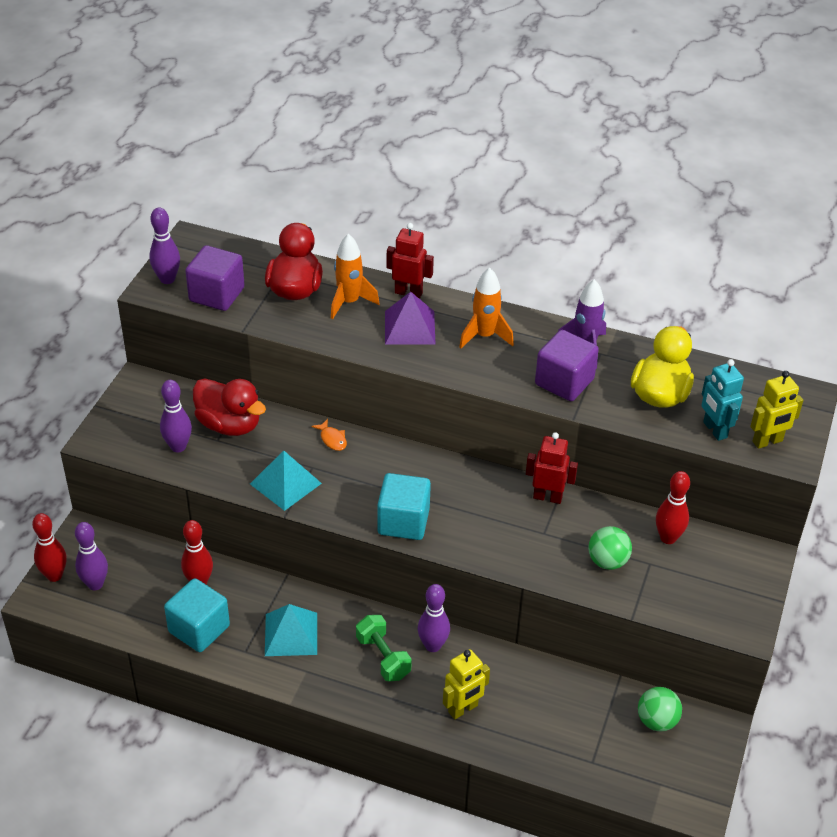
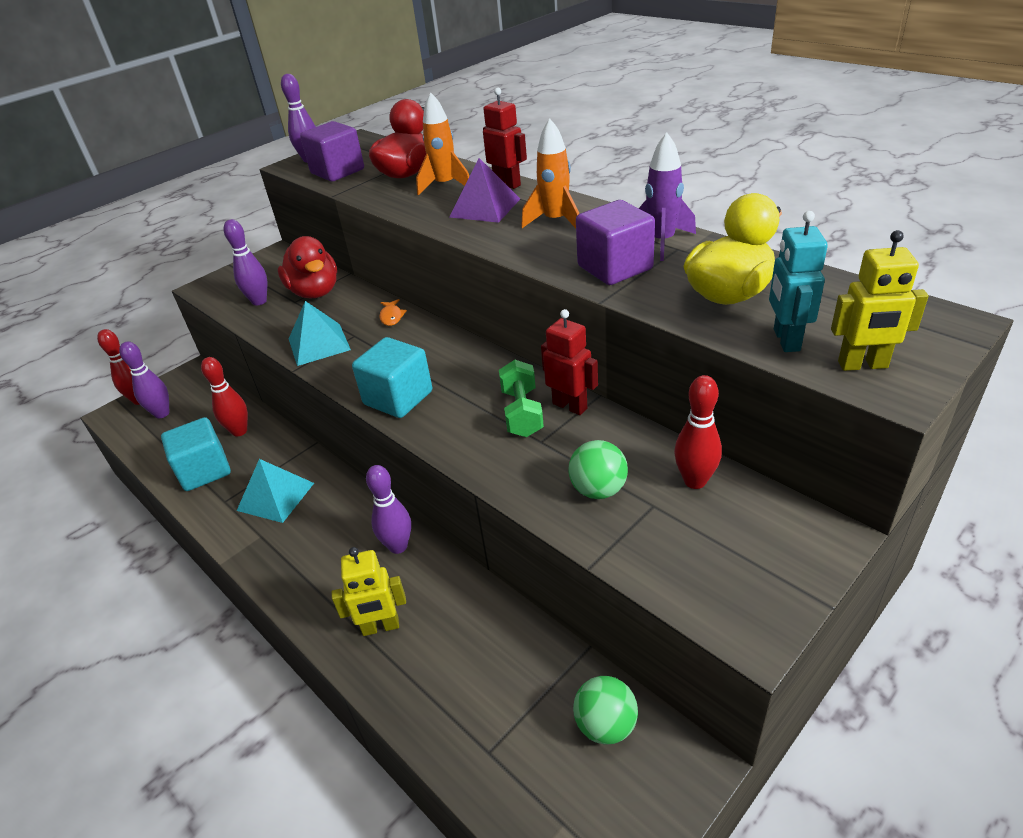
camera: 30 degrees right, 5 degrees down
green dumbbell [356,615,412,681] -> green dumbbell moved to [499,360,544,437]

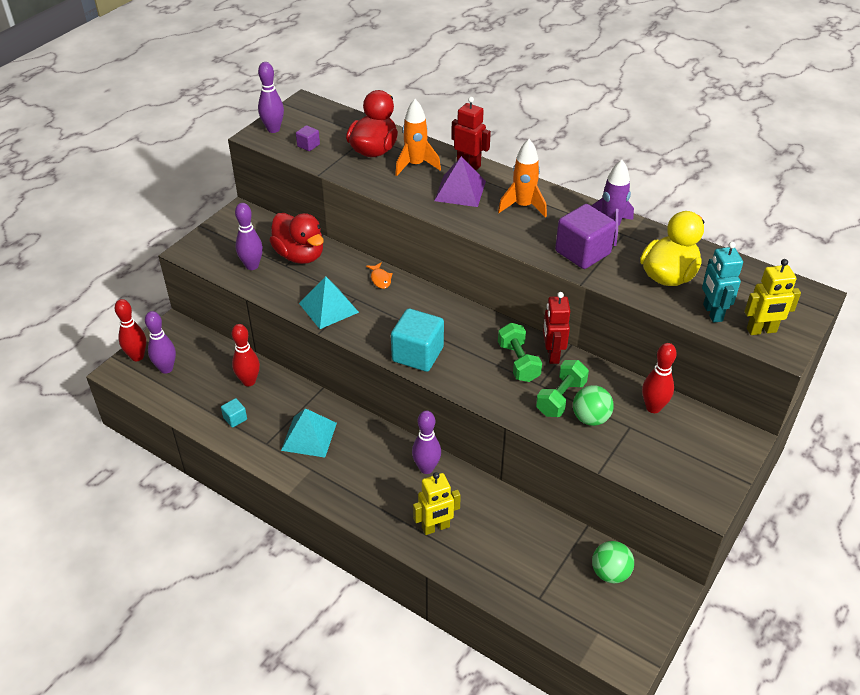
camera: 15 degrees left, 5 degrees up
turquoise cube [161,417,231,491] -> turquoise cube [221,398,247,428], size x0.47
purple cube [300,121,364,182] -> purple cube [296,125,320,151], size x0.47
red robot [541,309,598,415] -> red robot turned 120 degrees counterclockwise [543,292,570,364]
none -> green dumbbell [536,360,589,417]

